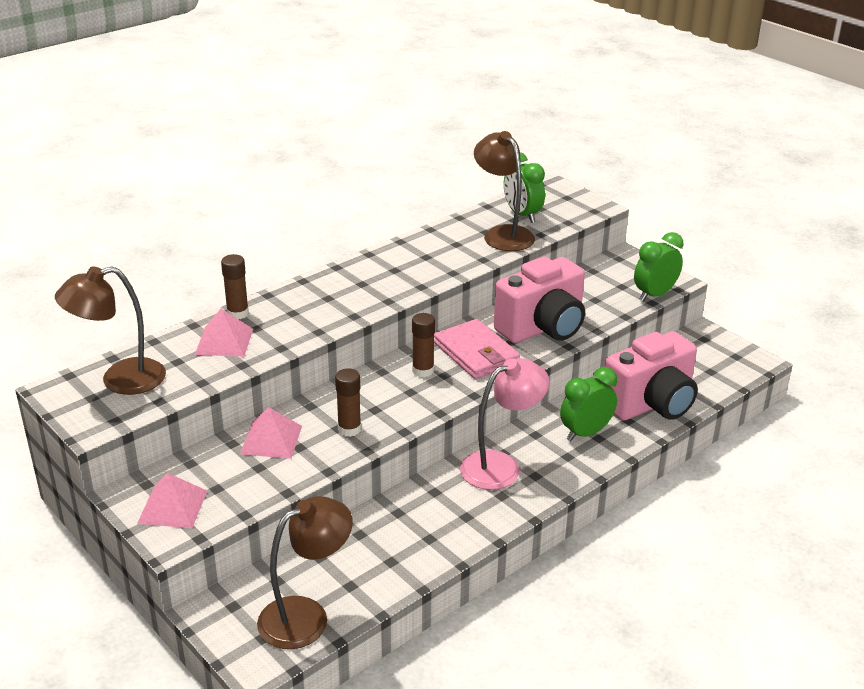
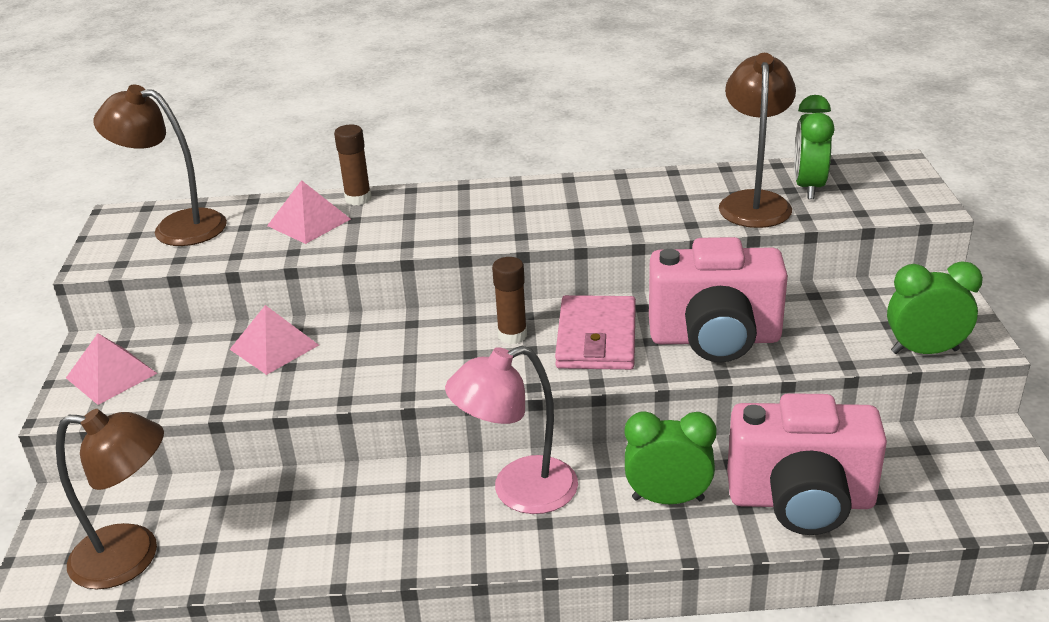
camera: 40 degrees right, 0 degrees up
brown glue stick [335,368,361,437] -> none
pink lamp [460,358,550,490] -> pink lamp turned 150 degrees clockwise [445,346,578,514]

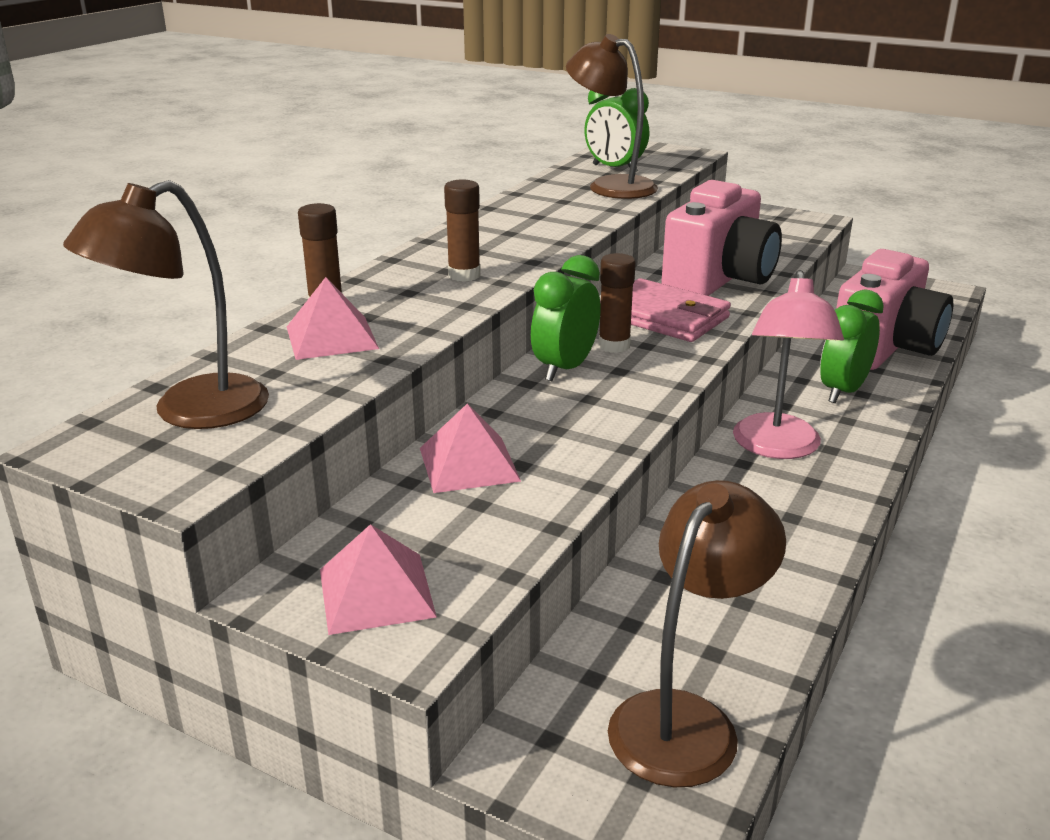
camera: 60 degrees left, 5 degrees down
green clock [887,261,983,354] -> green clock moved to [531,255,601,381]
none -> brown glue stick [444,179,481,282]

